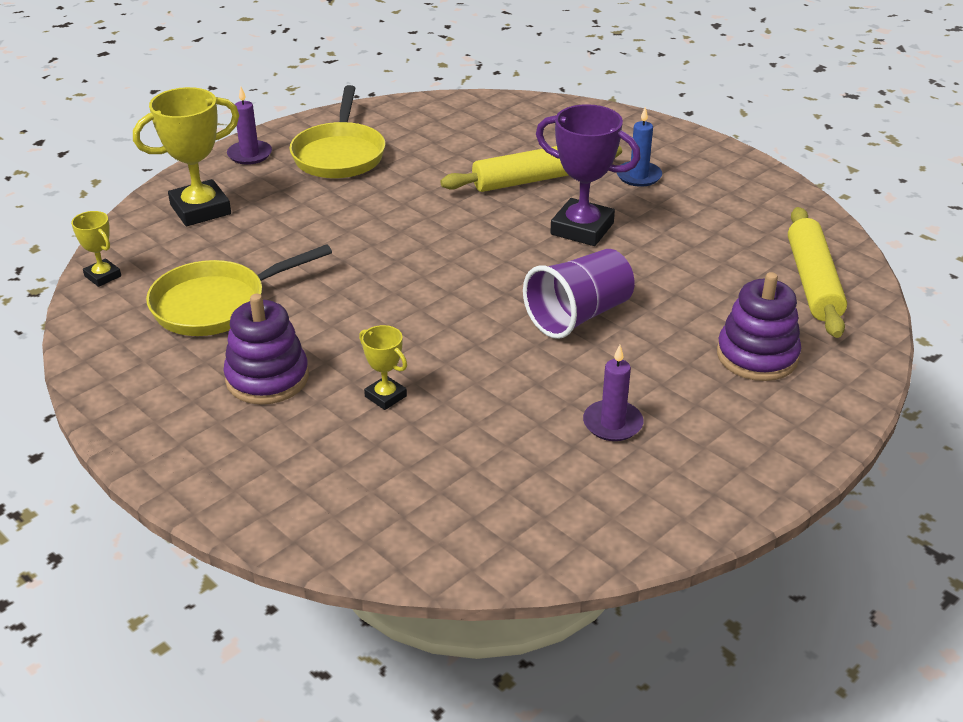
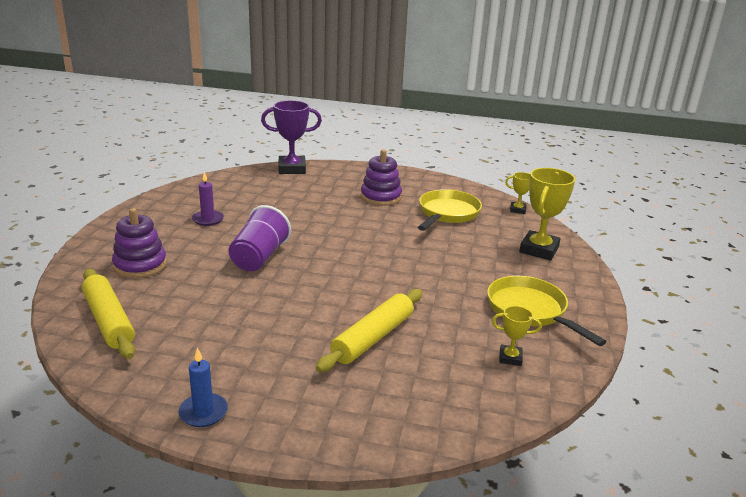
camera: 145 degrees right, 10 degrees down
purple candle [227,87,272,165] -> none
yellow trophy [359,325,407,410] -> yellow trophy moved to [492,306,541,366]
purple trophy [536,104,641,246] -> purple trophy moved to [261,100,322,174]
blue candle [616,107,662,187] -> blue candle moved to [178,348,228,427]

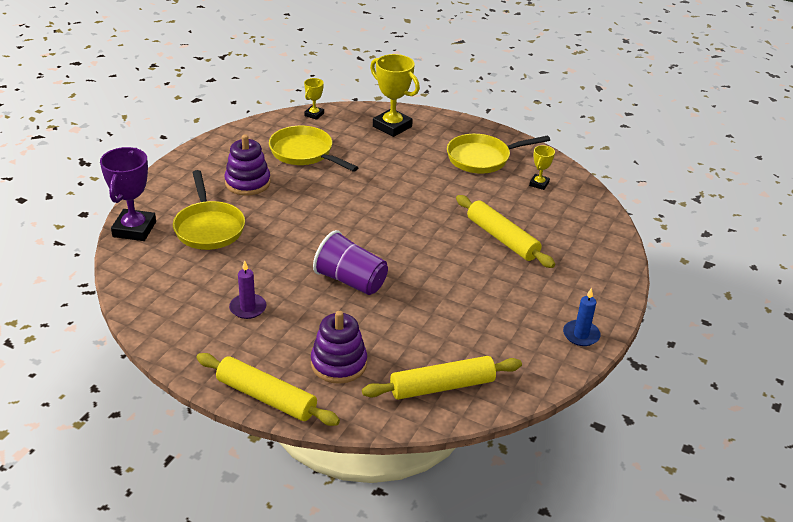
camera: 75 degrees left, 10 degrees up
none -> yellow pan [173,170,245,250]
none -> yellow rolling pin [196,353,340,426]

